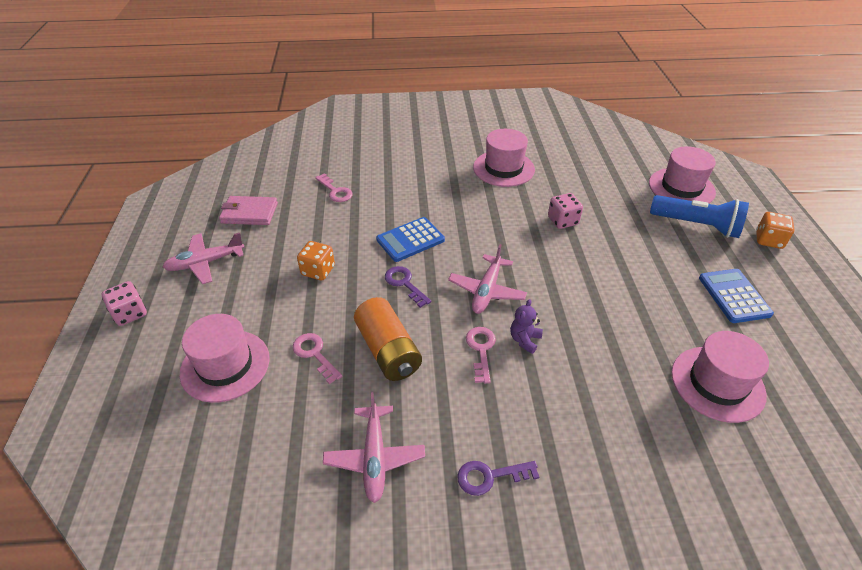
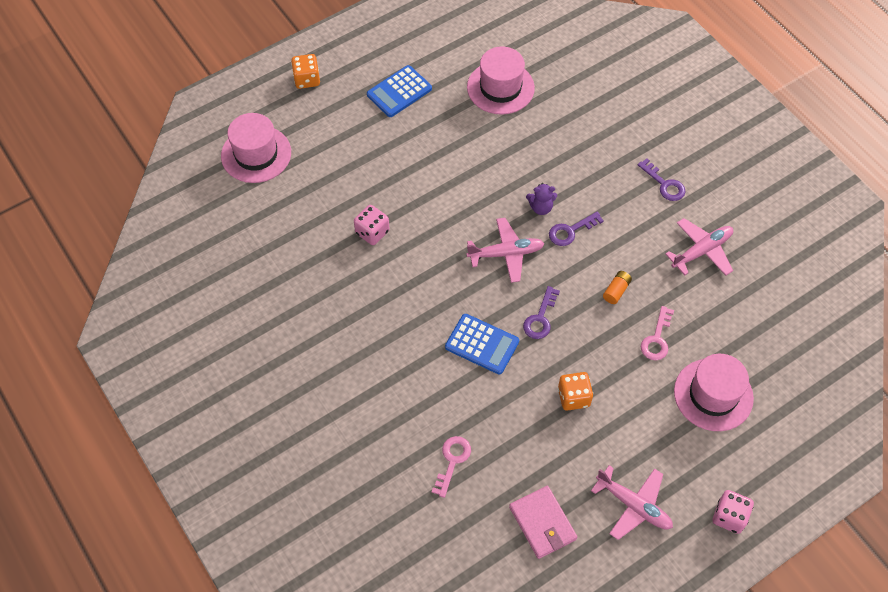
camera: 120 degrees left, 15 degrees up
orange battery [354,297,422,381] -> orange battery [603,271,632,304], size x0.46
pink key [466,327,496,384] -> purple key [549,212,604,246]
pink hat [473,129,535,187] -> none
blue flashlight [650,195,749,238] -> none

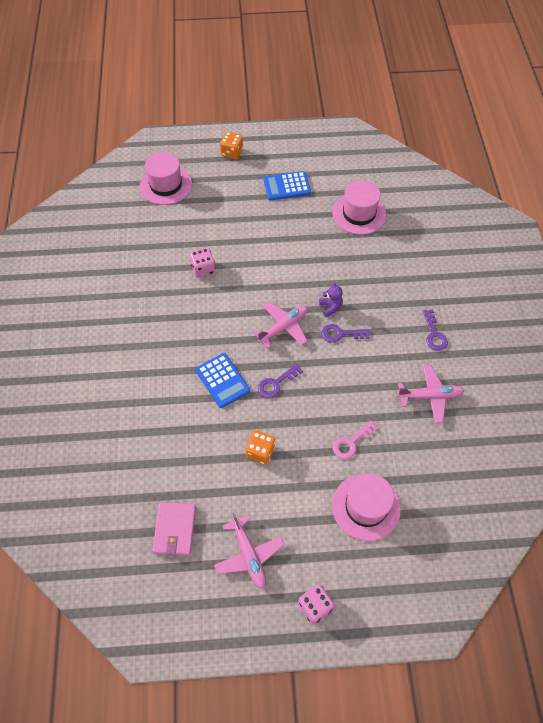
camera: 30 degrees right, 0 degrees up
pink key [432,436,471,498] -> none
pink plane [466,218,545,283] -> pink plane turned 60 degrees counterclockwise [253,302,307,348]
purple teddy bear [526,183,557,215] -> purple teddy bear turned 135 degrees counterclockwise [319,281,343,317]
orange battery [603,271,632,304] -> none

